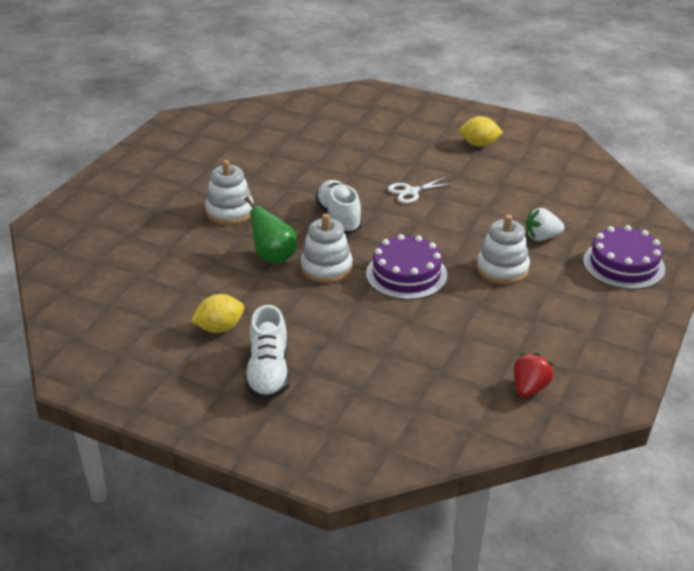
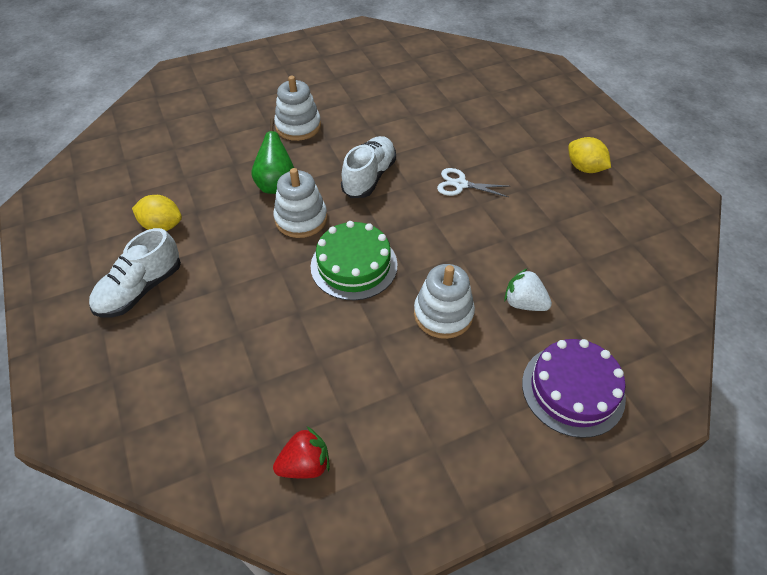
camera: 40 degrees right, 15 degrees up
purple cake [366,234,447,300] -> green cake [311,221,398,300]

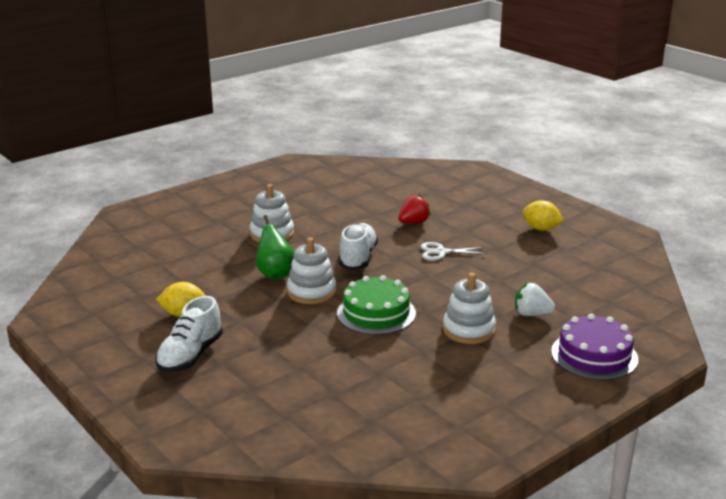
camera: 15 degrees left, 25 degrees down
red strawberry [273,427,330,479] -> red strawberry moved to [399,194,431,223]

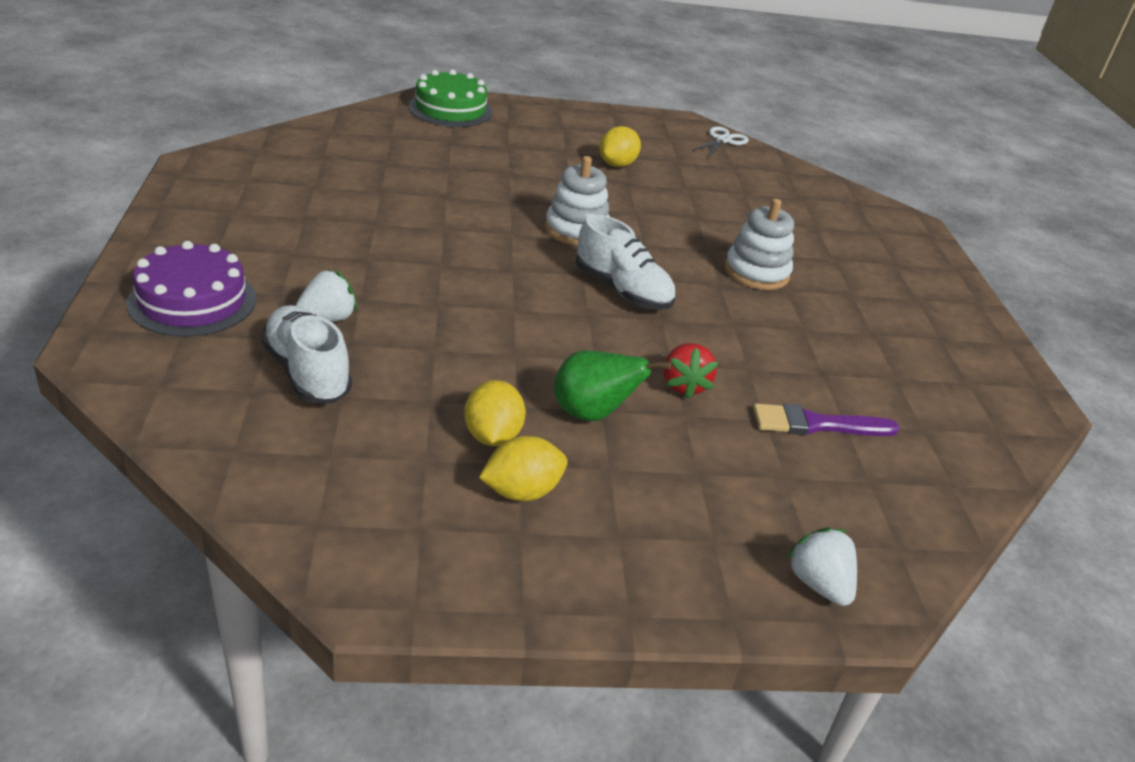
camera: 120 degrees right, 10 degrees up
white shoe [155,296,223,373] -> white shoe moved to [261,305,352,403]
green pear [256,215,294,280] -> green pear moved to [554,350,671,421]
green cake [337,275,416,335] -> green cake moved to [408,69,493,127]
white scissors [421,242,487,260] -> white scissors moved to [692,127,749,157]
white stacking toy [443,273,496,344] -> none
none -> yellow lemon [464,380,526,446]
none -> purple brush [753,403,899,436]
none -> white strawberry [786,527,857,606]

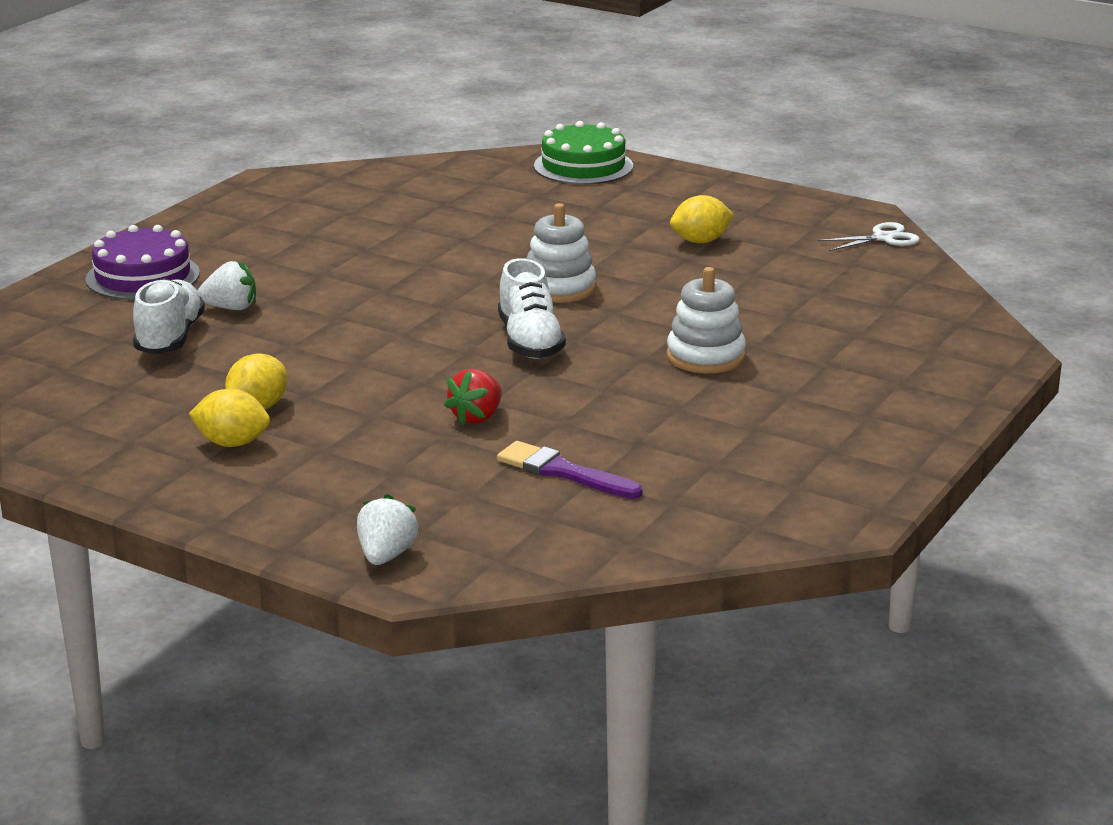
camera: 40 degrees right, 10 degrees down
green pear [554,350,671,421] -> none

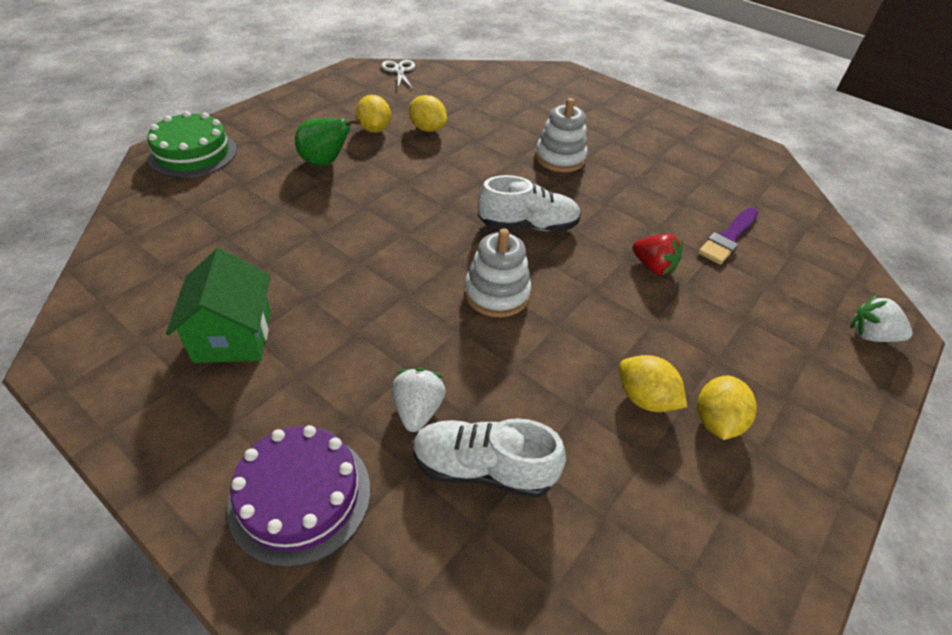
camera: 85 degrees left, 20 degrees up
white stacking toy [526,203,596,303] -> white stacking toy moved to [464,228,531,317]
none -> green house [166,248,271,363]
none -> green pear [295,118,360,166]
none -> yellow lemon [409,95,447,132]

